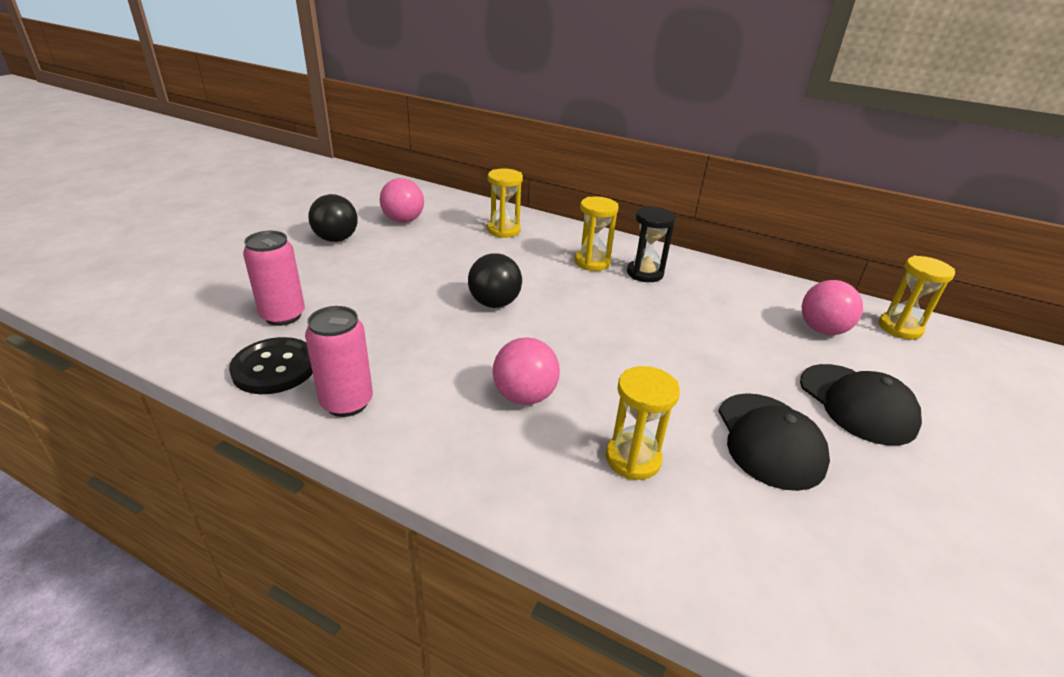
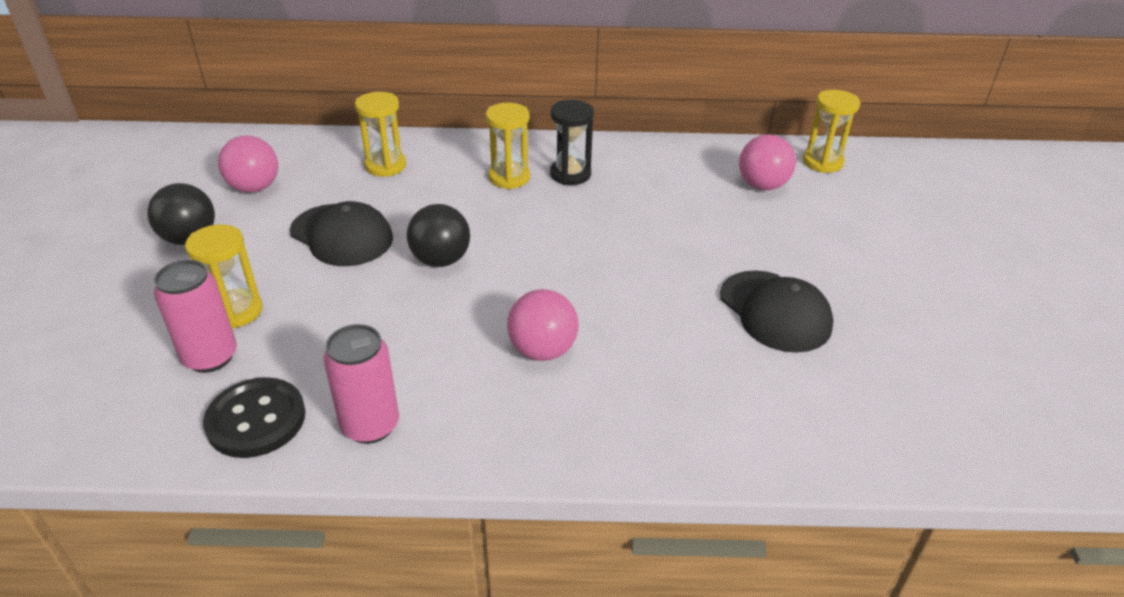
camera: 25 degrees left, 5 degrees up
yellow hourglass [606,366,680,480] -> yellow hourglass moved to [185,224,263,329]
black cap [800,364,922,446] -> black cap moved to [290,201,393,266]

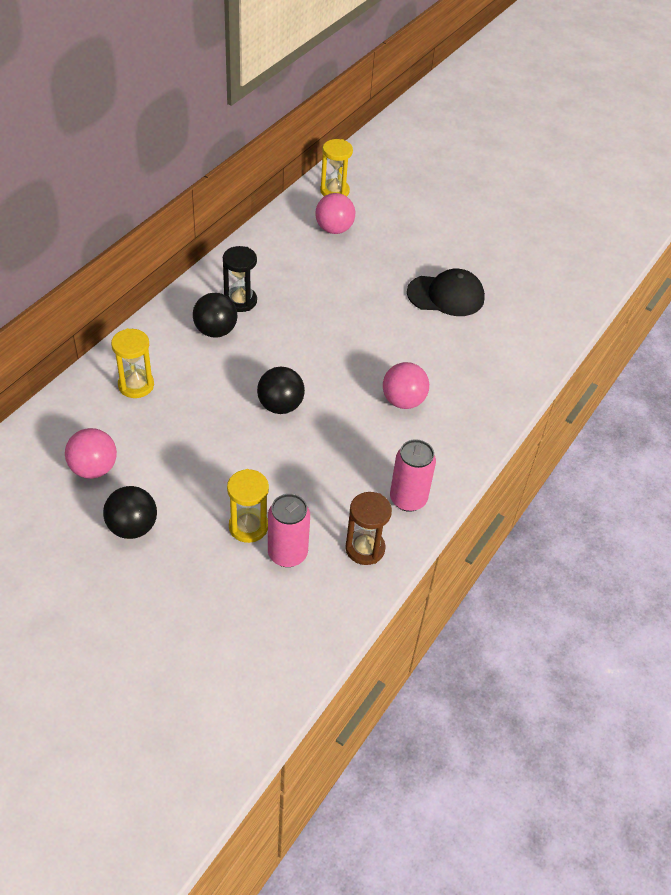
camera: 60 degrees left, 10 degrees up
black button [203,377,306,458] -> brown hourglass [345,492,392,565]
black cap [290,201,393,266] -> none
yellow hourglass [486,103,530,189] -> black ball [193,293,237,338]

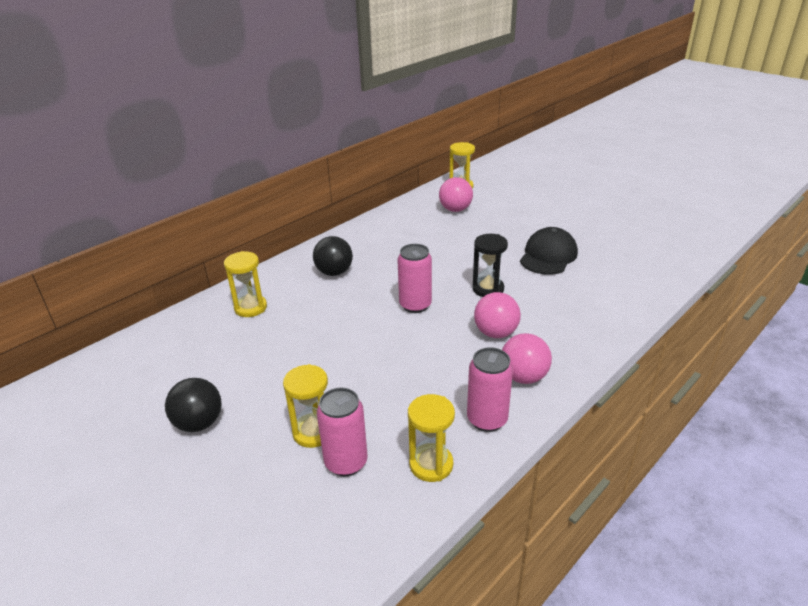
camera: 15 degrees right, 15 degrees down
pink ball [65,428,117,479] -> pink ball moved to [502,333,552,384]
black hourglass [223,246,257,312] -> black hourglass moved to [472,234,508,297]
black ball [257,367,305,414] -> none
brown hourglass [345,492,392,565] -> yellow hourglass [408,394,455,482]
black cap [407,269,485,316] -> black cap turned 75 degrees counterclockwise [520,227,578,275]
none -> pink can [397,244,432,313]

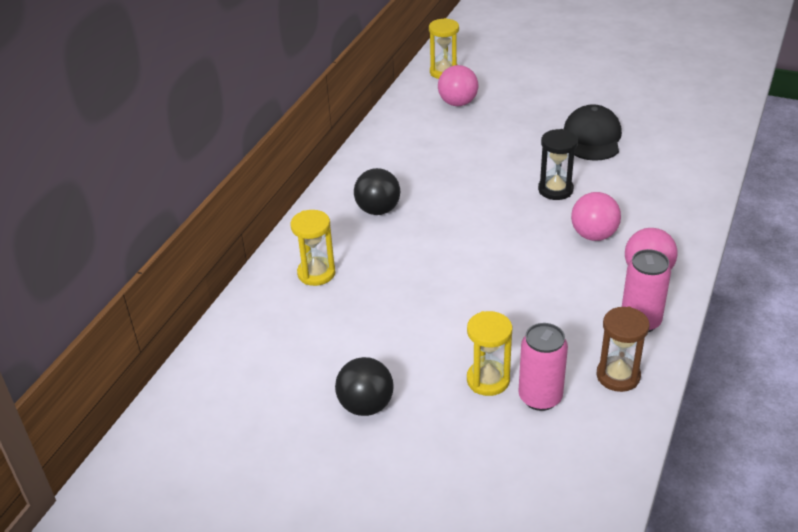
camera: 20 degrees left, 5 degrees up
pink can [397,244,432,313] -> none
yellow hourglass [408,394,455,482] -> brown hourglass [597,306,650,392]

